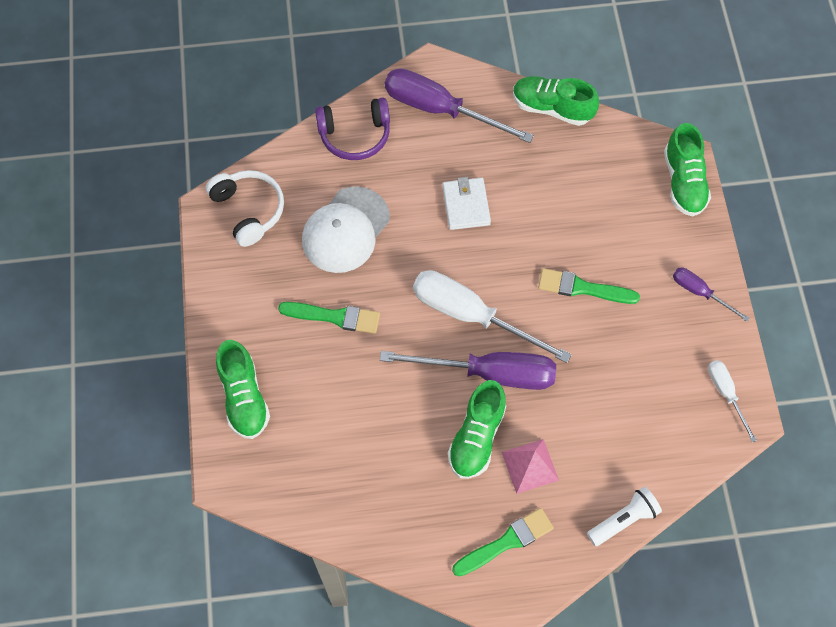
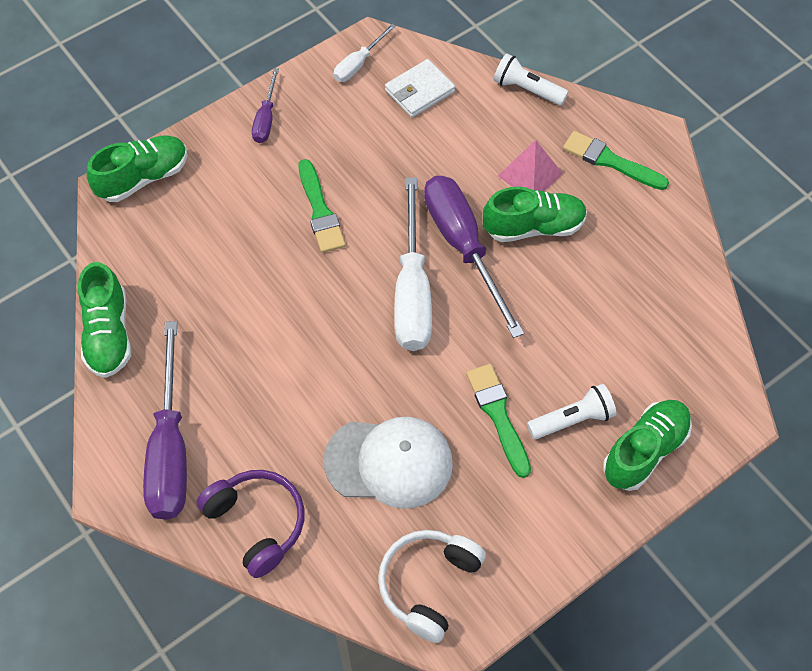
camera: 120 degrees left, 5 degrees down
white wallet [442,177,491,230] -> white wallet moved to [385,59,455,118]
none -> white flashlight [527,384,616,439]

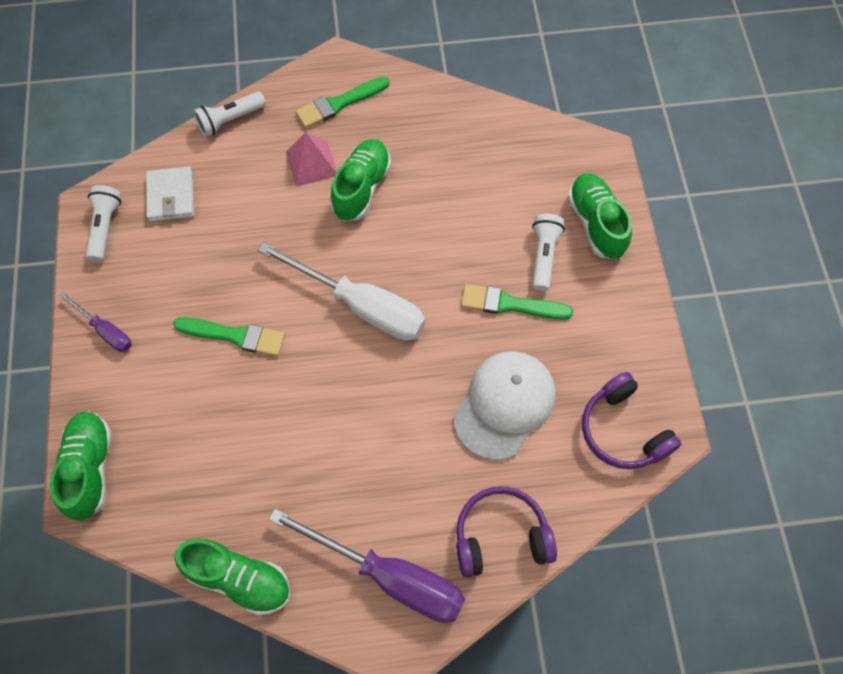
camera: 60 degrees left, 5 degrees up
white screwdriver [334,24,396,82] -> white flashlight [86,185,121,262]
white headphones [378,530,486,643] -> purple headphones [582,372,681,469]
purple screwdriver [424,176,524,338] -> none

